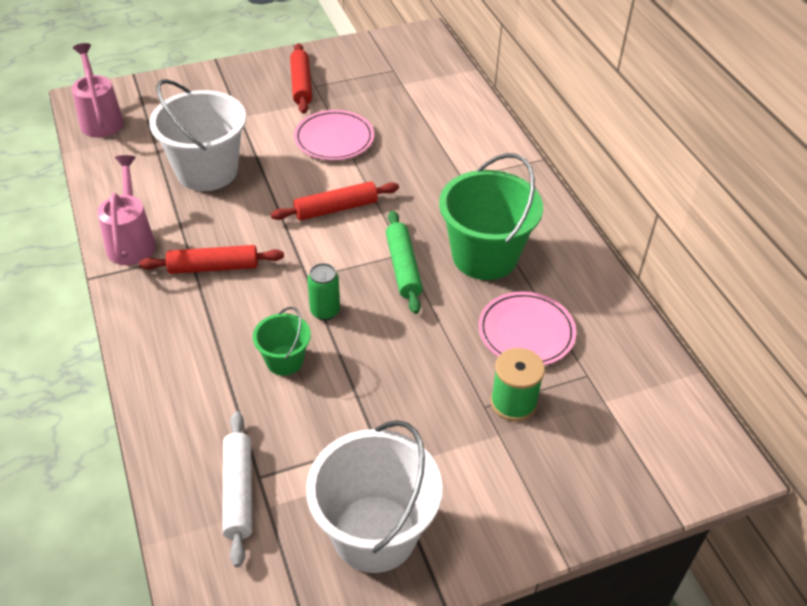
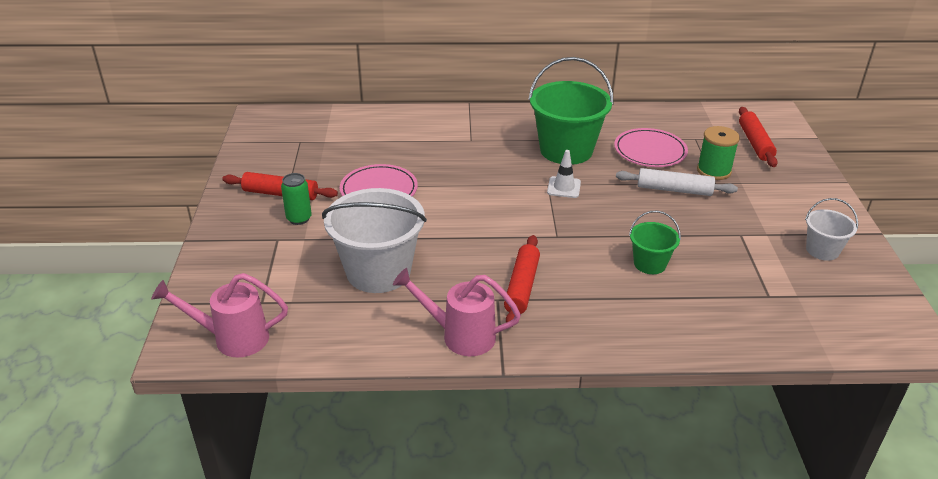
camera: 70 degrees left, 10 degrees down
white rolling pin [222,411,253,567] -> white rolling pin moved to [616,168,738,196]
red rolling pin [271,181,399,221] -> red rolling pin moved to [739,107,778,167]
white bucket [306,420,443,573] -> white bucket [805,198,858,261], size x0.51
green can [307,263,340,321] -> green can moved to [281,173,312,225]
green rolling pin [386,210,423,314] -> white traffic cone [547,150,581,198]

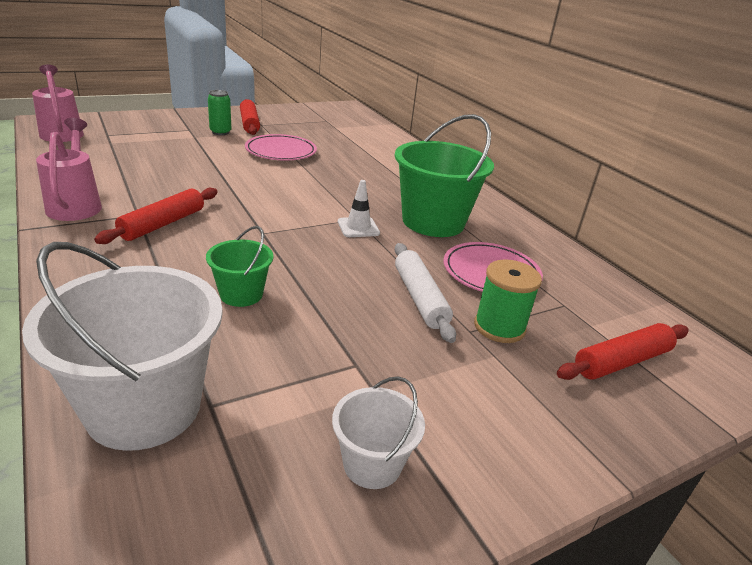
camera: 60 degrees right, 5 degrees down
white bucket [322,188,427,293] -> white bucket moved to [22,242,223,451]
red rolling pin [504,235,540,327] -> red rolling pin turned 45 degrees counterclockwise [94,188,218,244]

